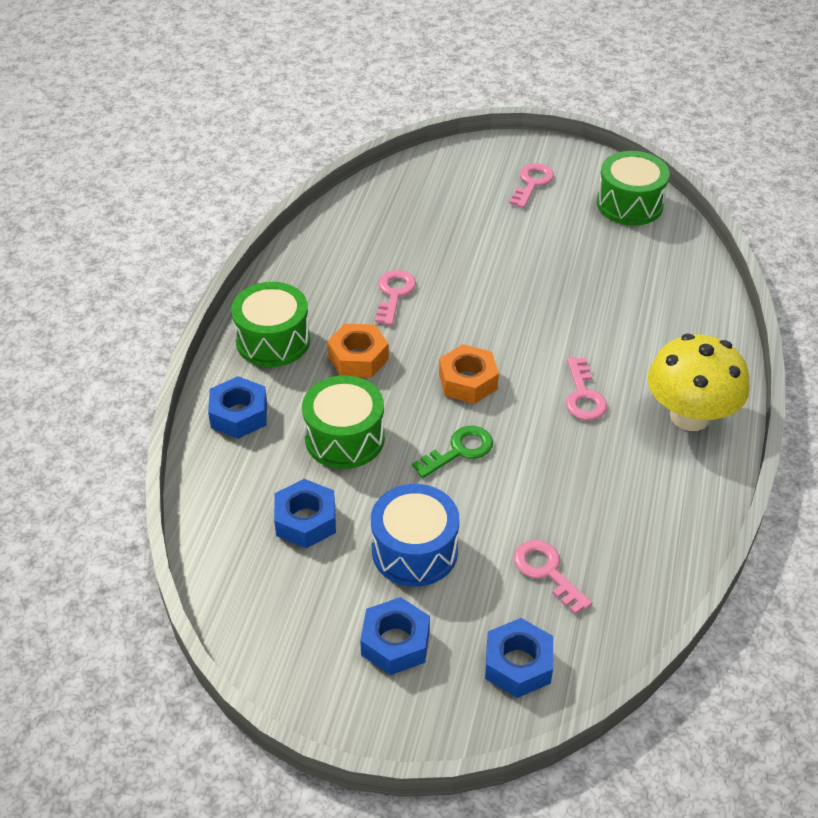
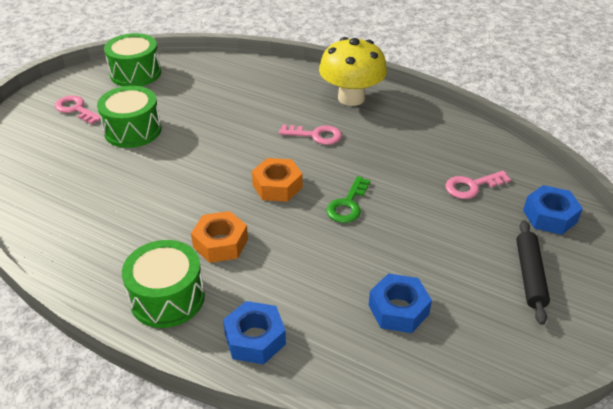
camera: 75 degrees left, 5 degrees down
green drum [302,375,385,469] -> green drum moved to [97,86,161,148]
blue nut [360,597,430,675] -> black rolling pin [516,220,550,325]
blue drum [371,484,459,587] -> none
pink key [375,270,416,325] -> none
green key [412,426,493,478] -> green key turned 135 degrees counterclockwise [326,176,370,223]

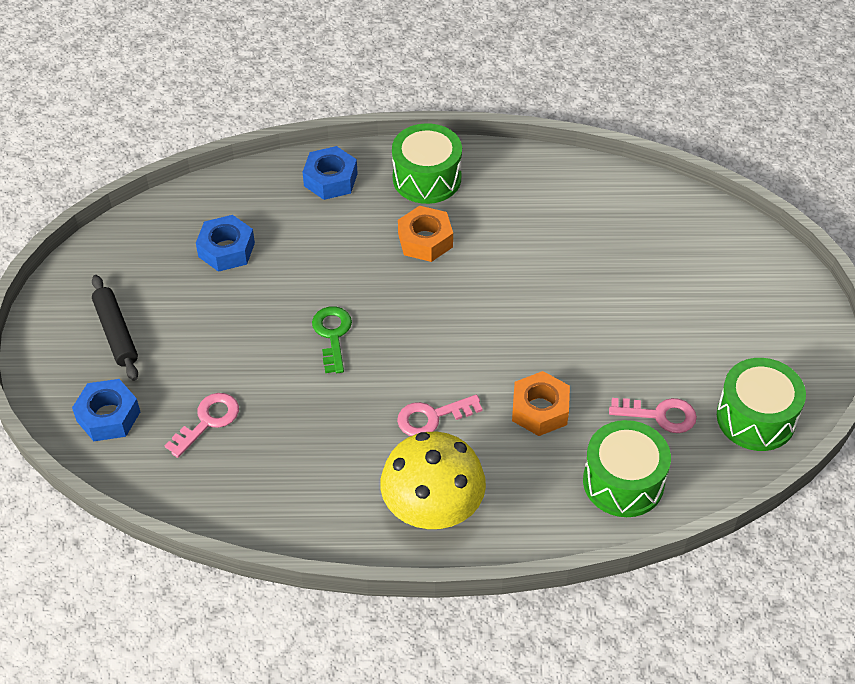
camera: 150 degrees right, 10 degrees up
pink key [55,95,101,125] -> pink key moved to [609,398,697,433]
green drum [97,86,161,148] -> green drum moved to [583,420,671,517]
orange nut [252,158,303,202] -> orange nut moved to [512,371,570,436]

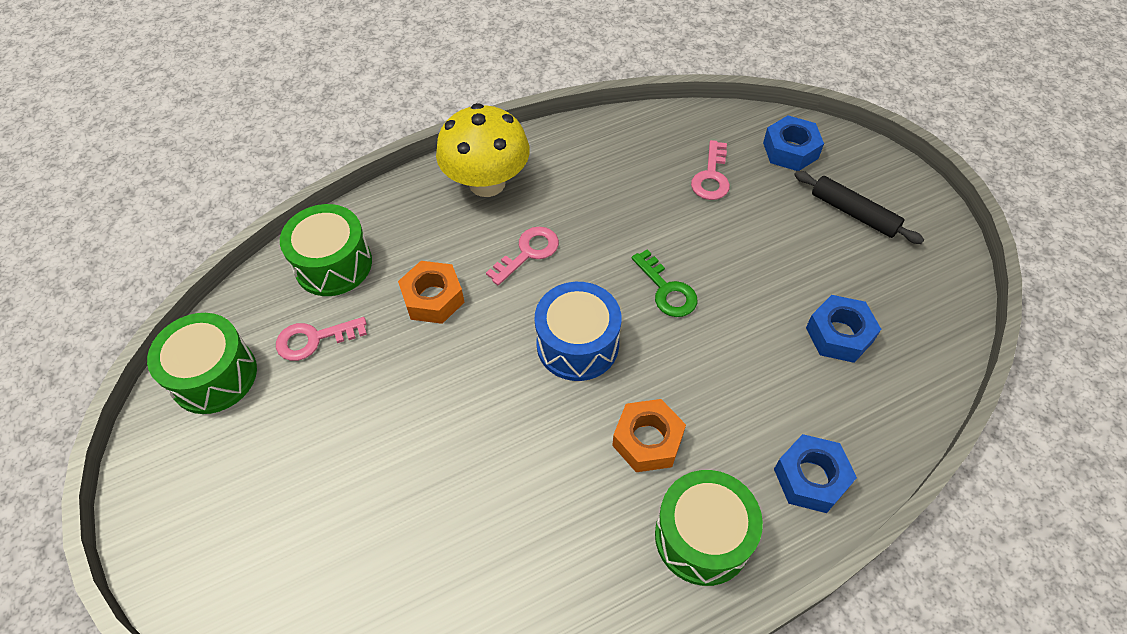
camera: 155 degrees right, 5 degrees up
none -> blue drum [534,282,621,381]

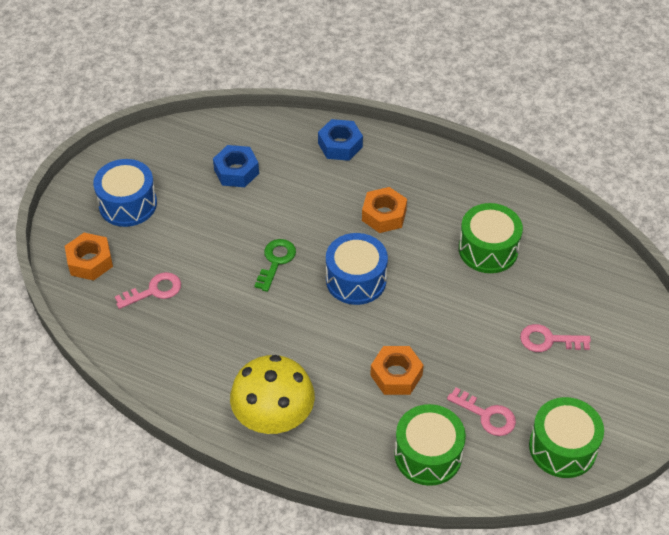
camera: 130 degrees left, 5 degrees down
pink key [486,227,559,285] -> pink key moved to [520,324,591,352]
green drum [655,470,763,586] -> green drum moved to [459,203,523,273]
blue nut [763,115,824,171] -> orange nut [65,233,113,280]
black rolling pin [794,171,924,244] -> blue drum [93,159,157,227]

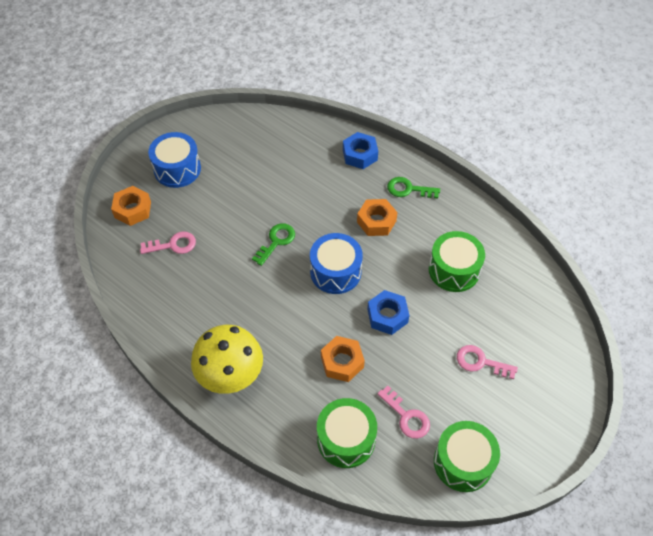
camera: 15 degrees right, 5 degrees up
blue nut [213,145,259,187] -> blue nut moved to [367,290,410,335]
none -> green key [387,177,440,198]

